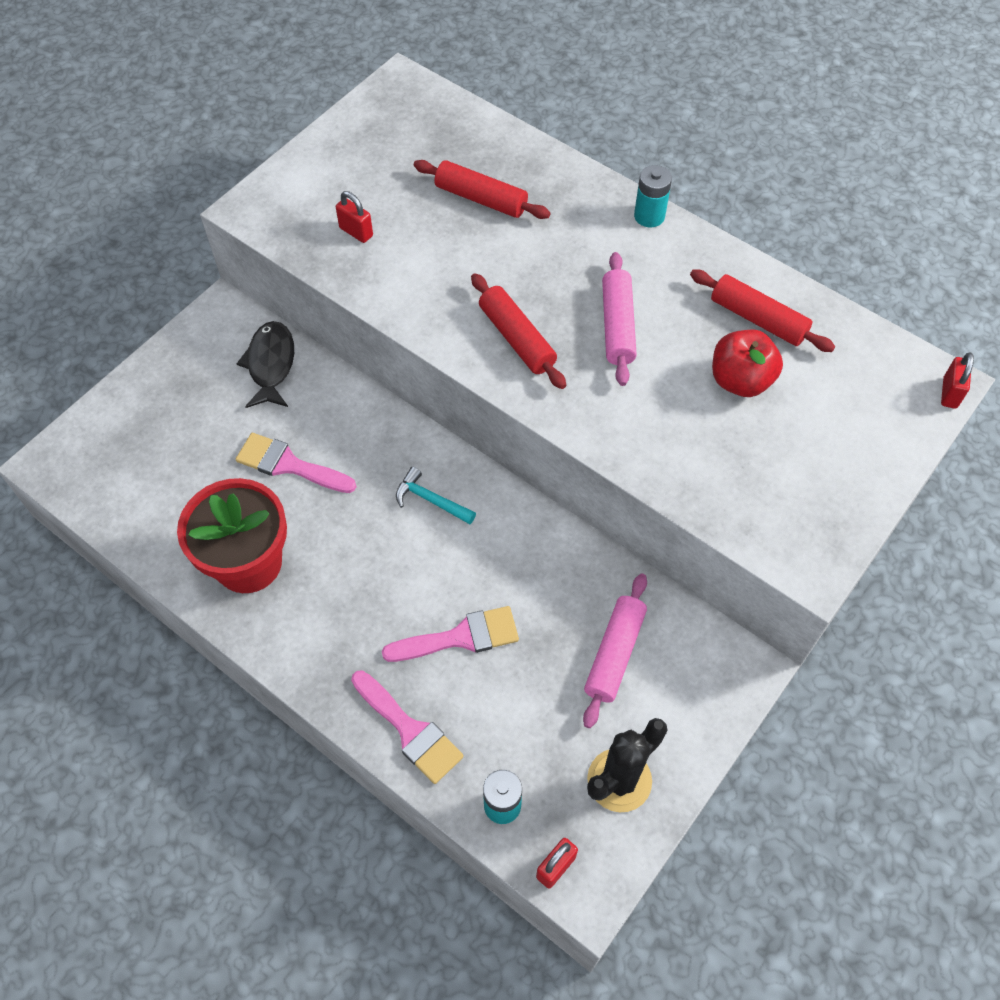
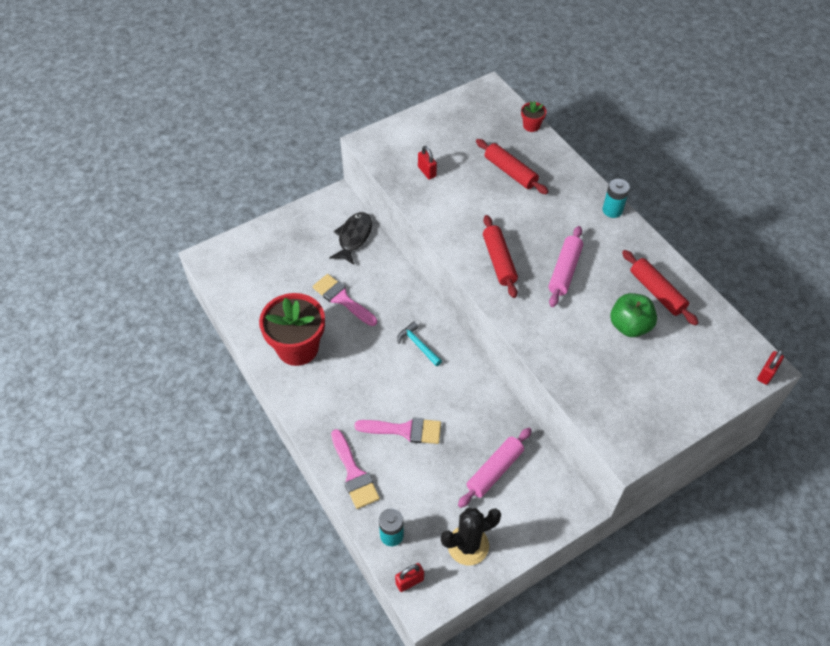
camera: 20 degrees right, 5 degrees down
red apple [712,330,783,397] -> green apple [610,293,657,337]
none -> red flower pot [521,101,547,132]

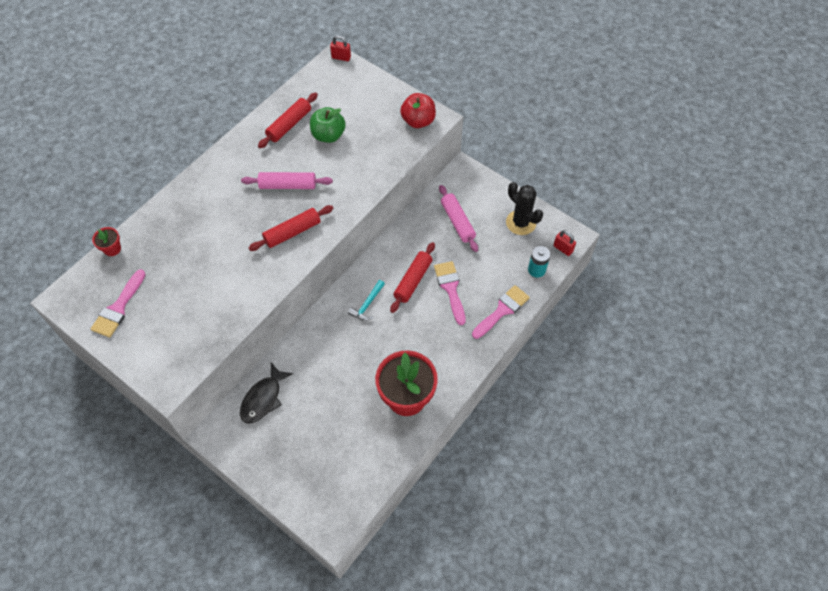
camera: 110 degrees left, 5 degrees up
pink brush [312,274,377,326] -> pink brush moved to [91,269,146,338]
black fish [329,212,372,265] -> black fish turned 60 degrees counterclockwise [240,363,293,424]
red padlock [418,146,437,180] -> none
pink rolling pin [458,428,532,508] -> pink rolling pin turned 45 degrees clockwise [439,185,478,252]
red rolling pin [476,139,549,194] -> red rolling pin moved to [390,242,435,313]
turquoise battery [603,179,630,218] -> none
none -> red apple [400,93,436,128]

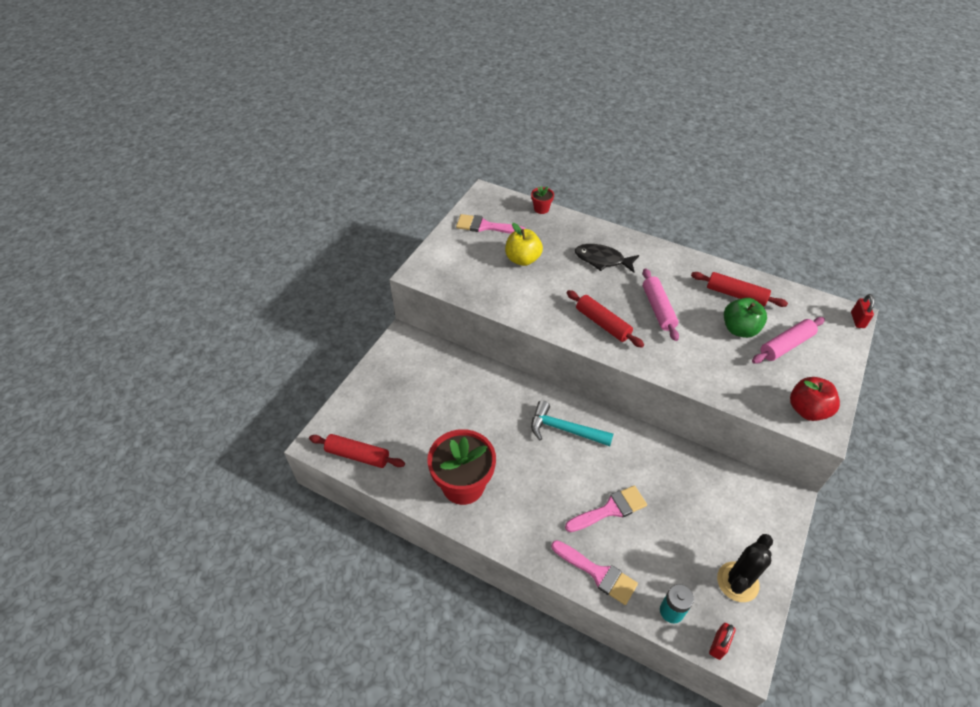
camera: 80 degrees right, 10 degrees down
black fish [240,363,293,424] -> black fish moved to [575,244,639,273]
turquoise hammer [348,280,385,321] -> turquoise hammer [531,400,613,446], size x1.55
red rolling pin [390,242,435,313] -> red rolling pin moved to [309,434,405,468]
pink rolling pin [439,185,478,252] -> pink rolling pin moved to [752,317,825,364]
none -> yellow apple [505,223,543,266]

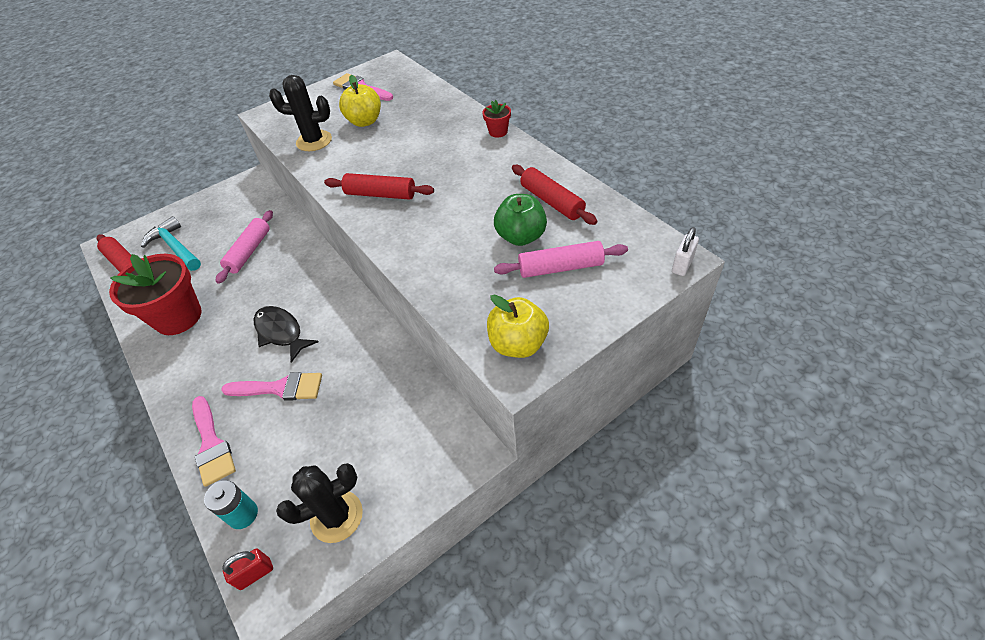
camera: 30 degrees right, 0 degrees up
red flower pot [531,186,554,214] -> red flower pot moved to [482,100,511,138]
turquoise hammer [531,400,613,446] -> turquoise hammer moved to [141,216,201,271]
red rolling pin [566,290,644,348] -> red rolling pin turned 60 degrees counterclockwise [324,173,434,200]
black fish [575,244,639,273] -> black fish moved to [254,306,319,363]
pink rolling pin [643,268,679,341] -> pink rolling pin moved to [215,210,273,284]
red apple [790,377,840,421] -> yellow apple [487,294,549,358]
red padlock [851,294,875,328] -> white padlock [672,227,699,276]
none -> black cactus [269,75,332,151]

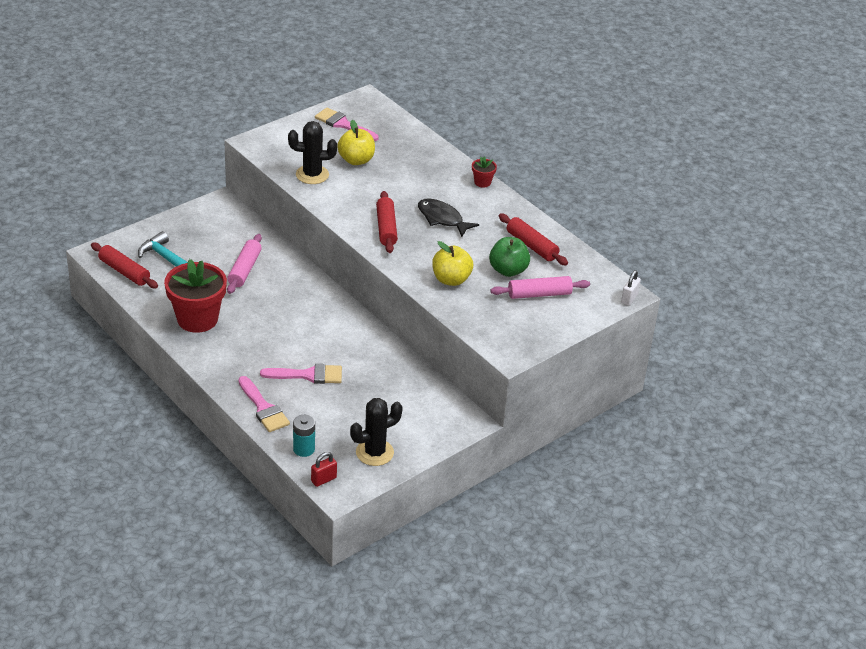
camera: 10 degrees left, 10 degrees down
black fish [254,306,319,363] -> black fish moved to [418,199,479,237]
red rolling pin [324,173,434,200] -> red rolling pin turned 75 degrees clockwise [376,191,398,253]
yellow apple [487,294,549,358] -> yellow apple moved to [432,241,473,286]

